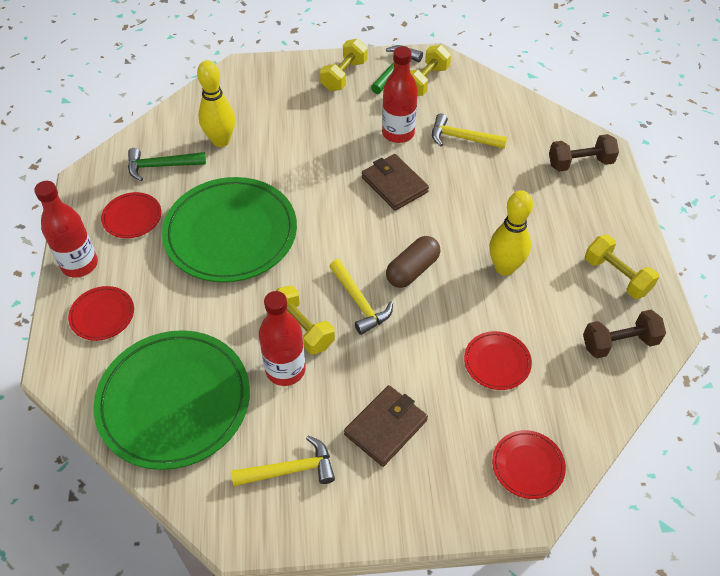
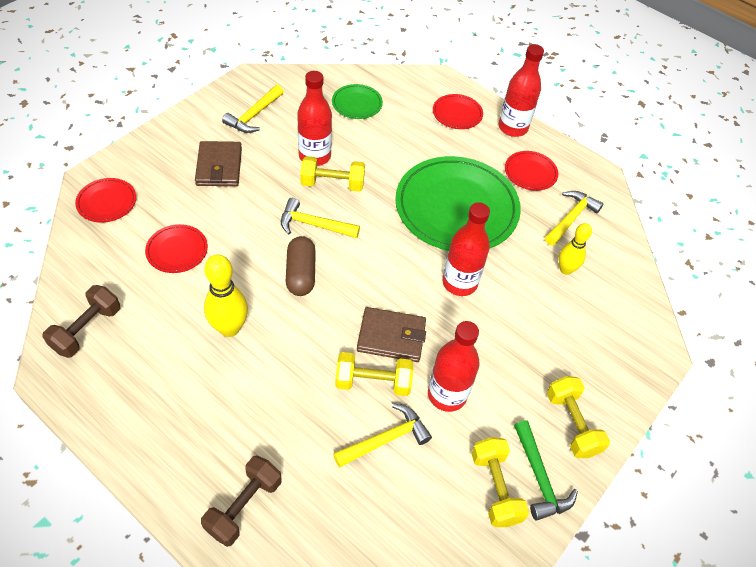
camera: 130 degrees right, 0 degrees up
green plate [93,330,250,470] -> green plate [332,84,383,119], size x0.45
green hammer [128,148,206,181] -> yellow hammer [545,191,603,246]
yellow bowling pin [197,60,235,147] -> yellow bowling pin [559,223,592,275], size x0.66
yellow dumbbell [585,235,659,299] -> yellow dumbbell moved to [335,352,413,396]
none -> red bottle [442,203,490,296]

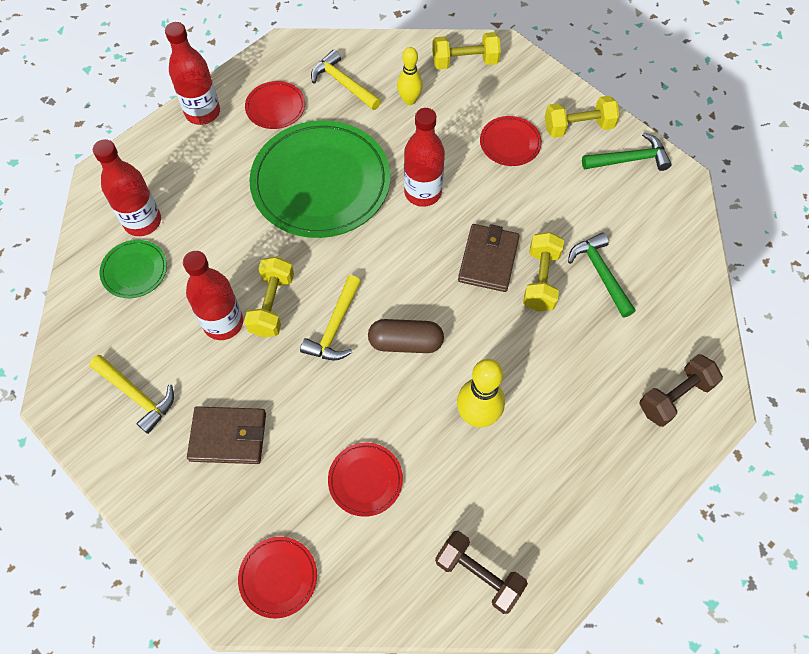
camera: 80 degrees left, 10 degrees up
brown dumbbell [201,455,281,547] -> brown dumbbell turned 75 degrees counterclockwise [639,354,723,427]
yellow hammer [333,403,432,468] -> green hammer [568,232,636,318]
red bottle [428,321,480,412] -> red bottle moved to [93,139,161,236]
red plate [433,94,483,129] -> red plate moved to [480,116,542,166]
yellow dumbbell [471,437,529,527] -> yellow dumbbell moved to [432,32,501,69]

